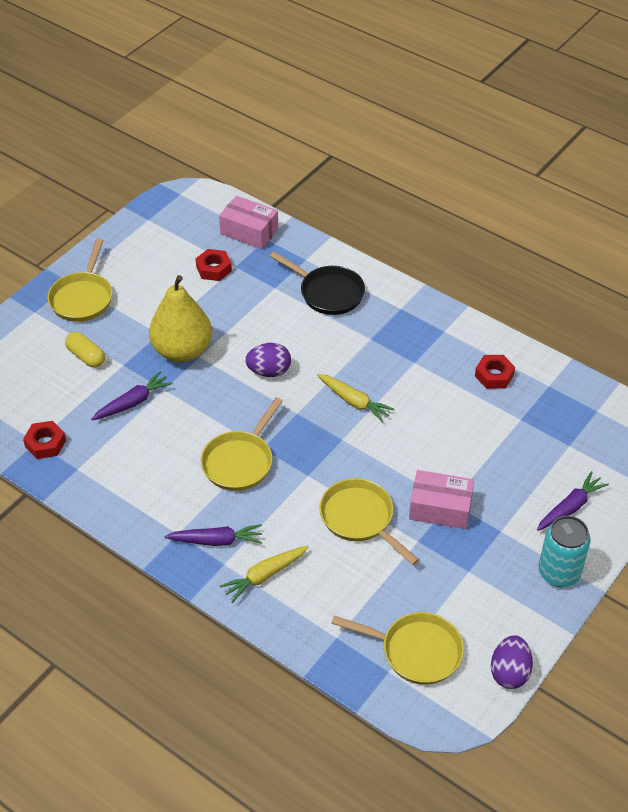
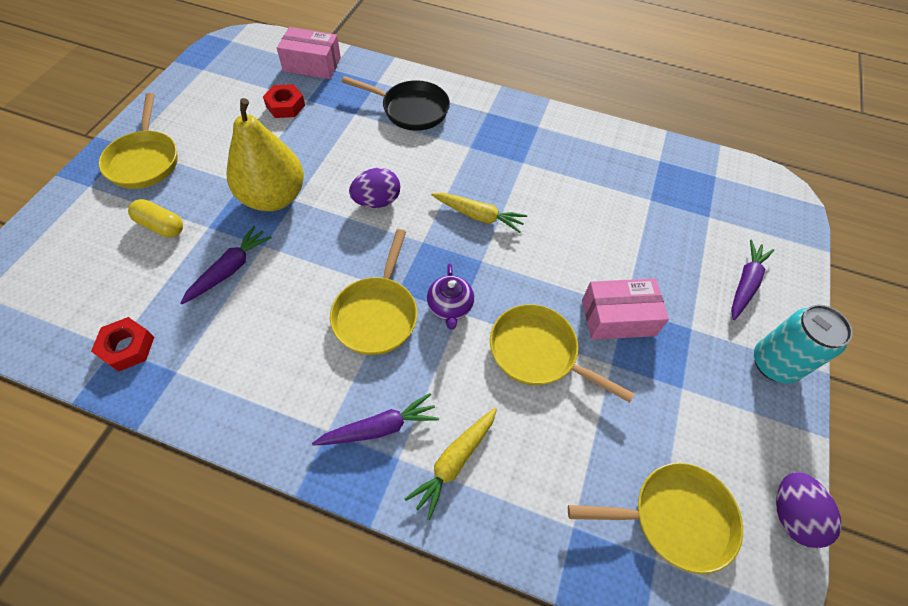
camera: 20 degrees left, 10 degrees up
red nut [475,355,515,389] -> none
none -> purple teapot [427,263,474,330]

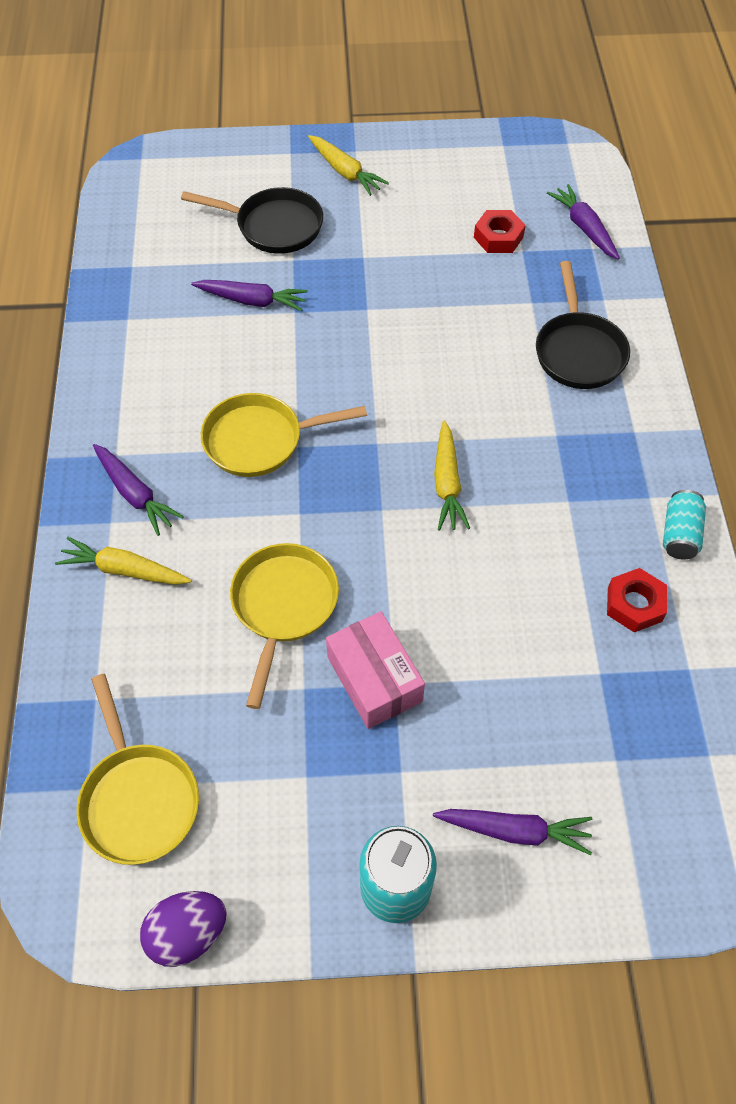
camera: 70 degrees right, 0 degrees up
red nut [91,317,154,372] -> red nut moved to [607,568,667,632]
yellow pan [98,93,178,189] -> yellow carrot [308,135,389,196]
yellow capsule [128,199,183,238] -> black pan [181,187,323,254]
yellow pear [227,98,304,211] -> none
pink box [277,27,341,79] -> purple carrot [547,184,620,260]
purple egg [349,168,400,208] -> none
purple teapot [427,263,474,330] -> none
none -> turquoise can [663,490,706,559]

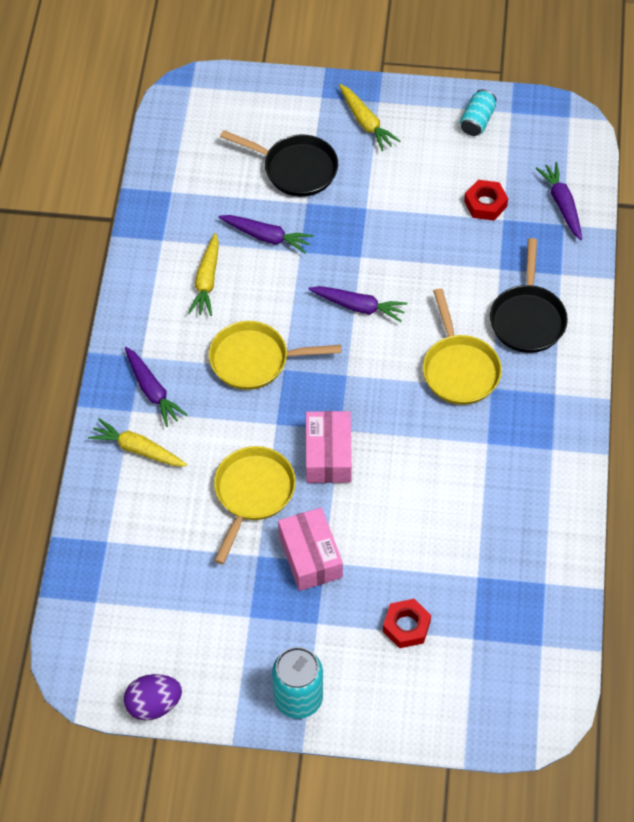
camera: 10 degrees right, 0 degrees up
yellow pan [77,674,199,865] -> yellow pan moved to [423,288,502,405]
purple carrot [433,809,592,855] -> purple carrot moved to [308,286,407,322]
yellow carrot [434,420,470,531] -> yellow carrot moved to [188,233,219,316]
red nut [607,568,667,632] -> red nut moved to [383,599,431,648]
turquoise can [663,490,706,559] -> turquoise can moved to [460,89,496,136]
none -> pink box [306,411,352,483]

